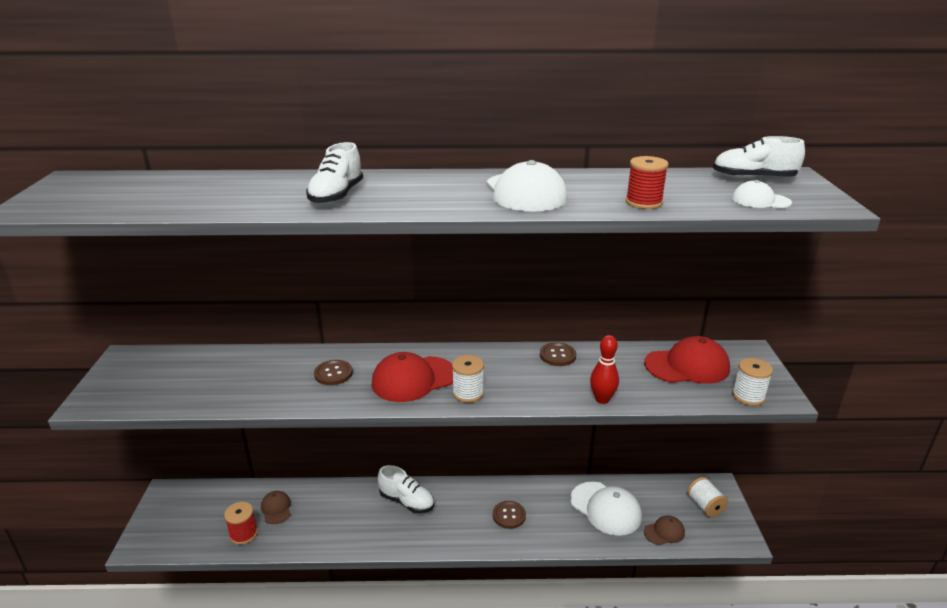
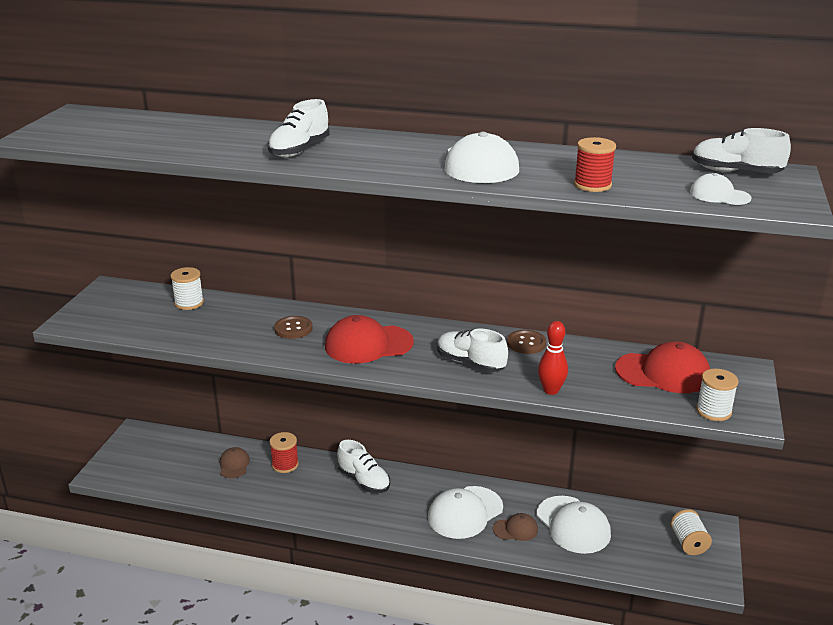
camera: 15 degrees right, 0 degrees up
red spool [224,502,258,545] -> red spool moved to [270,432,299,473]
white spool [452,355,484,403] -> white spool moved to [170,267,204,310]
brown button [493,501,526,529] -> white cap [428,486,503,539]
brown cap [644,515,685,545] -> brown cap moved to [493,513,538,541]
none -> white shoe [437,329,508,372]

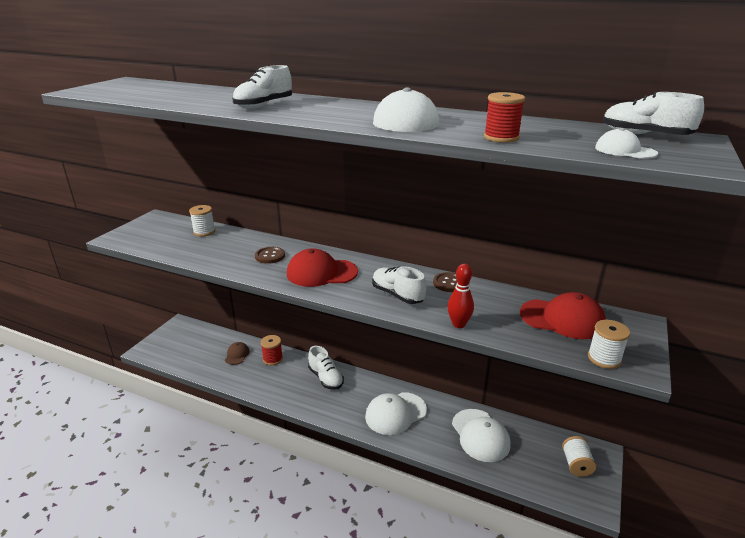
camera: 10 degrees right, 0 degrees up
brown cap [493,513,538,541] -> none

